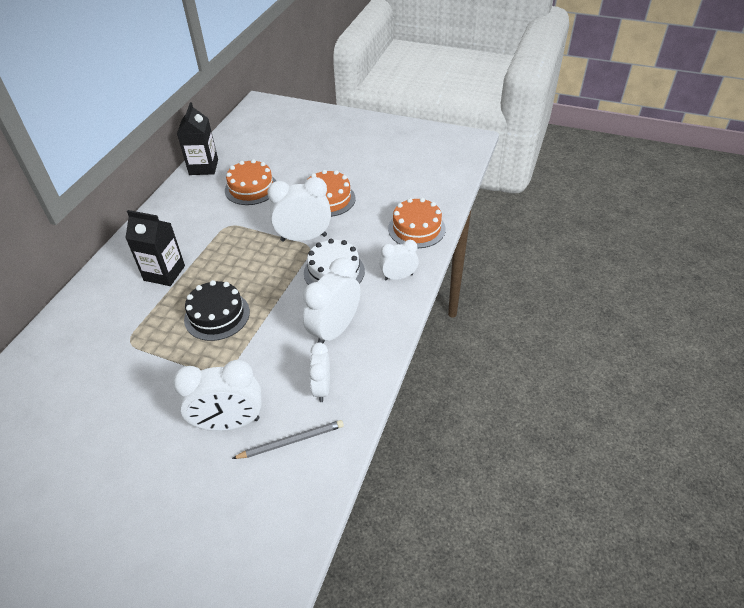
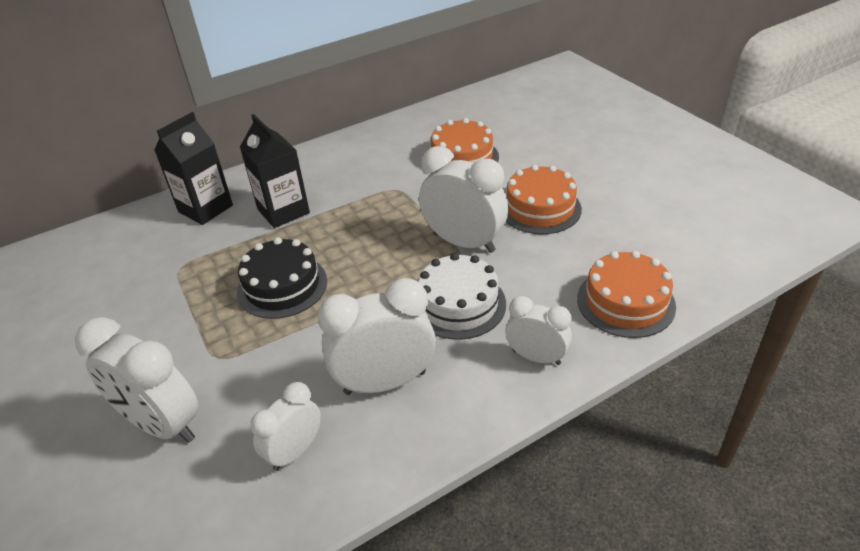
camera: 40 degrees right, 5 degrees down
black carton [177,102,218,175] -> black carton moved to [154,112,233,225]
grey pencil [232,420,344,459] -> none

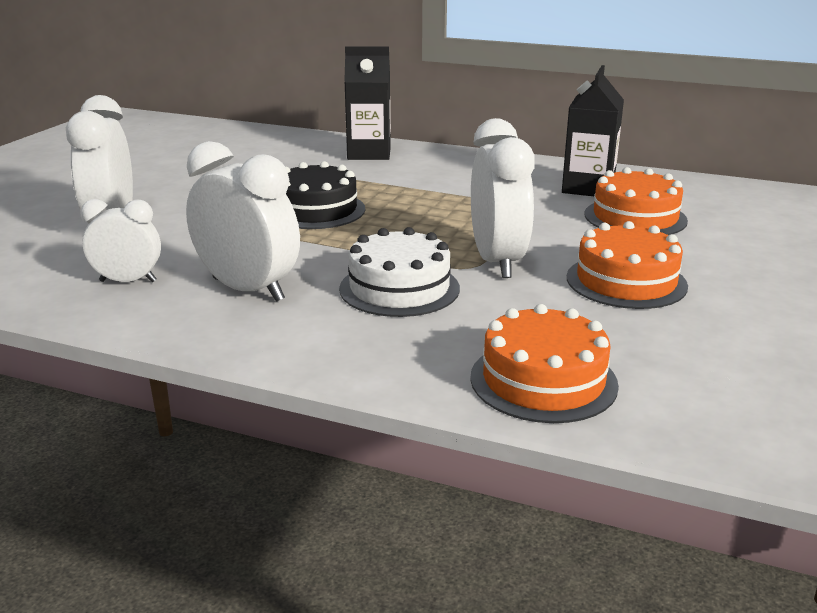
camera: 50 degrees right, 15 degrees down
black carton [240,114,310,228] -> black carton moved to [562,65,624,196]
white clock [505,296,572,365] -> none

